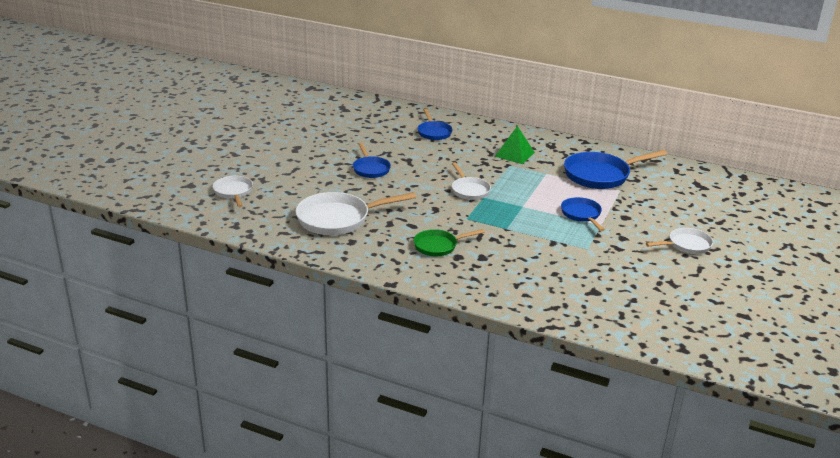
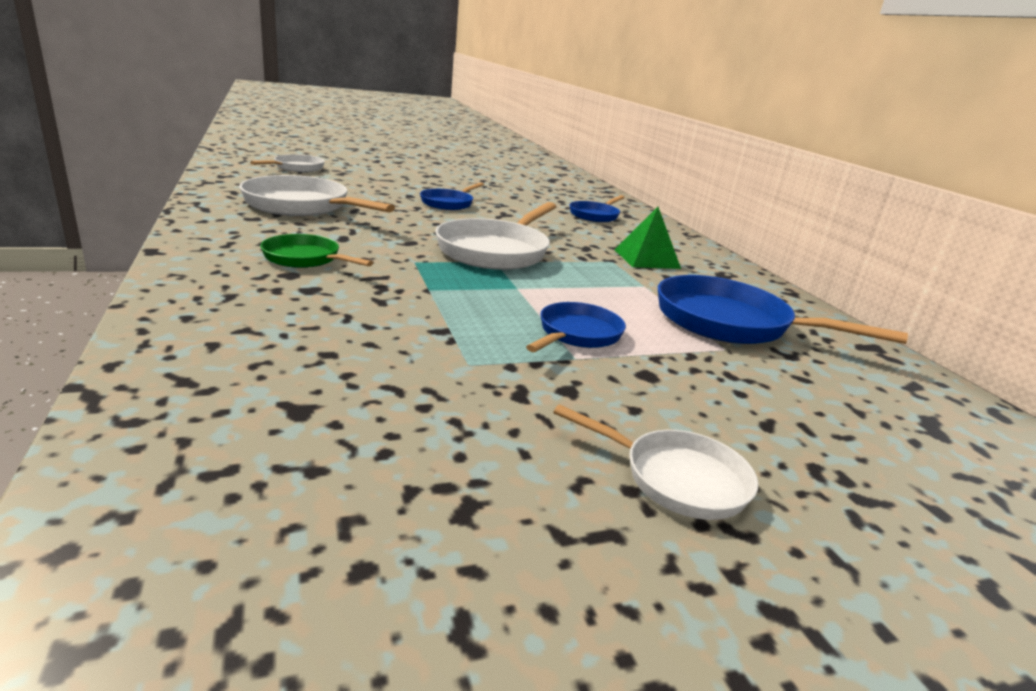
camera: 45 degrees right, 5 degrees down
white pan [452,162,491,200] -> white pan [435,202,556,270], size x1.73

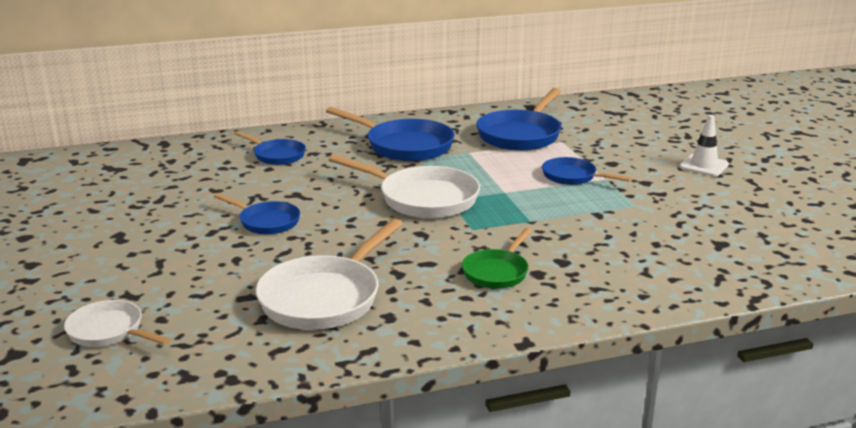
camera: 85 degrees left, 0 degrees up
white pan [553,404,758,520] -> white traffic cone [679,115,729,177]
green pyramid [614,207,681,269] -> blue pan [326,107,455,161]

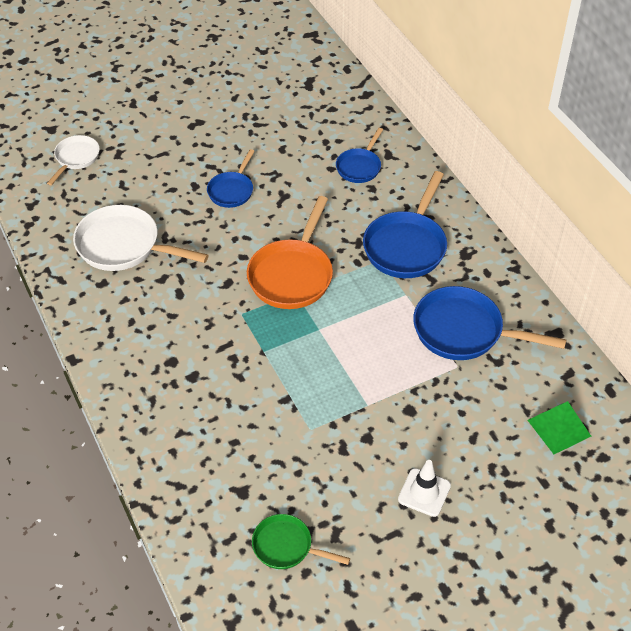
camera: 80 degrees right, 25 degrees up
white pan [329,154,480,218] -> orange pan [247,196,333,309]
green pan [462,228,532,289] -> green pan moved to [252,514,350,569]
blue pan [542,157,632,185] -> none
none -> green pyramid [528,401,591,454]

